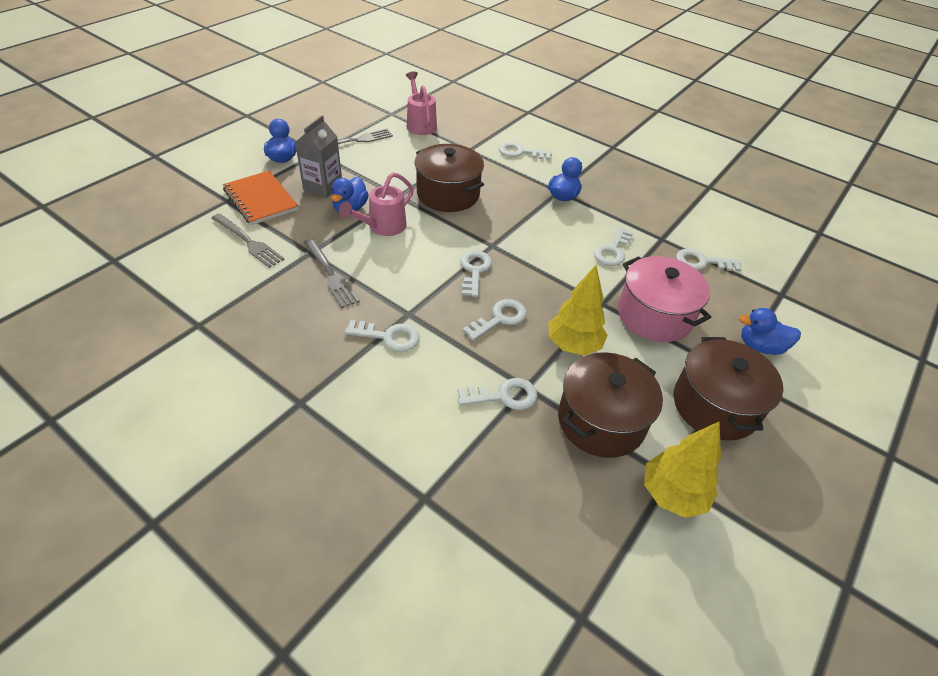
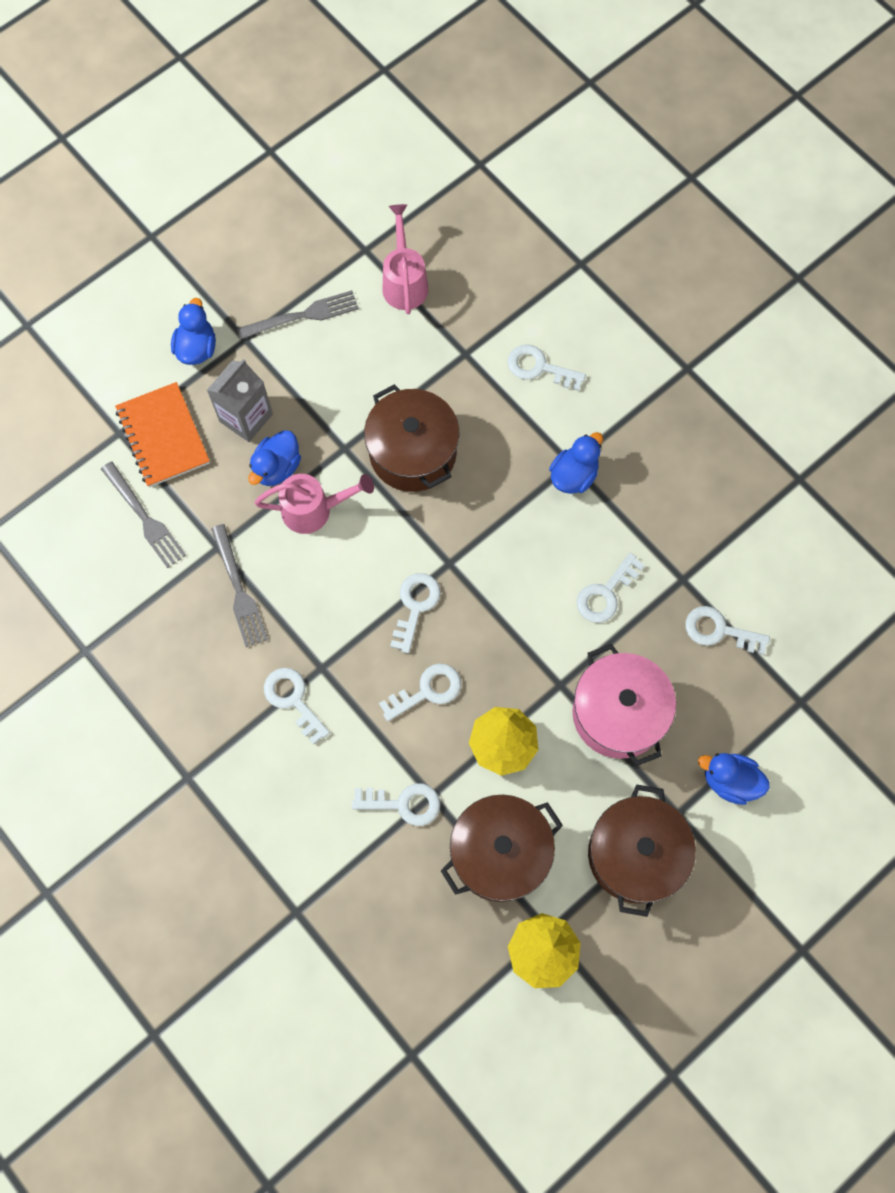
camera: 15 degrees right, 25 degrees up
pink watering can [339,172,414,236] -> pink watering can turned 150 degrees counterclockwise [254,474,374,534]
white key [345,320,420,352] -> white key turned 150 degrees counterclockwise [264,668,330,745]

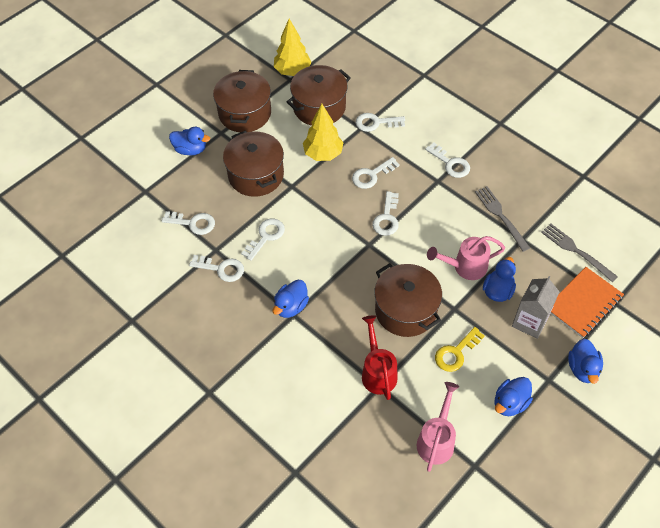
camera: 175 degrees right, 15 degrees down
orange notebook [115,382,210,487] -> orange notebook turned 75 degrees clockwise [550,267,624,338]
grey fork [237,290,359,340] -> blue duck [495,377,533,416]
pink watering can [382,204,428,314] -> pink watering can turned 150 degrees counterclockwise [417,382,459,472]
white key [508,344,586,391] -> white key moved to [189,255,244,282]
pink pot [572,644,676,766] -> brown pot [223,130,284,197]
none -> red watering can [362,315,397,400]
none -> yellow key [435,327,485,372]

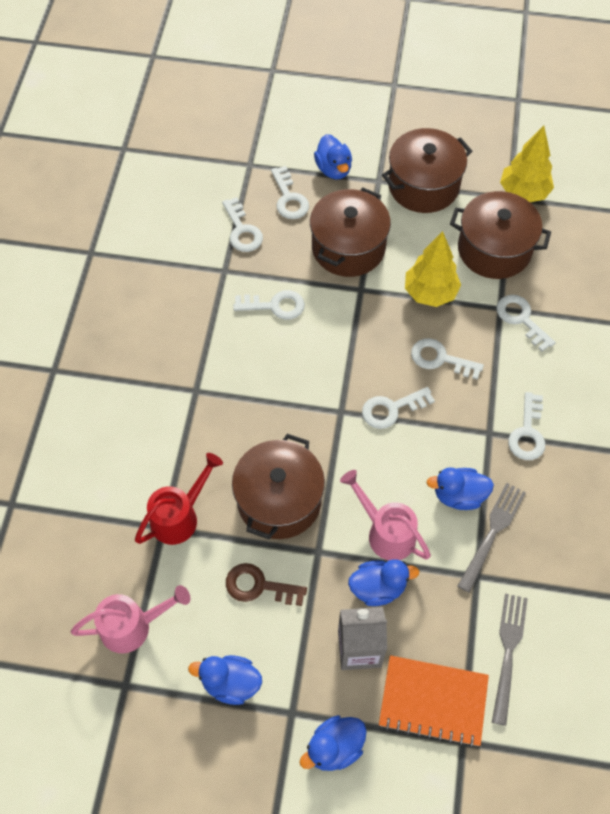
camera: 55 degrees right, 5 degrees up
white key [189,255,244,282] -> white key moved to [271,166,309,219]
blue duck [272,280,309,318] -> blue duck moved to [427,467,494,510]
yellow key [435,327,485,372] -> brown key [226,563,307,606]

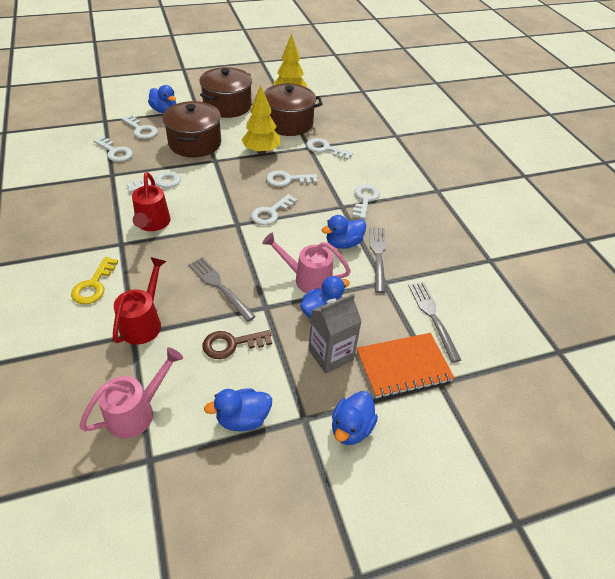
camera: 30 degrees left, 15 degrees down
brown pot [232,434,325,539] -> grey fork [188,257,256,322]
white key [508,392,545,460] -> white key turned 150 degrees counterclockwise [353,184,380,219]
none -> yellow key [71,257,118,304]
none -> red watering can [132,172,170,231]

